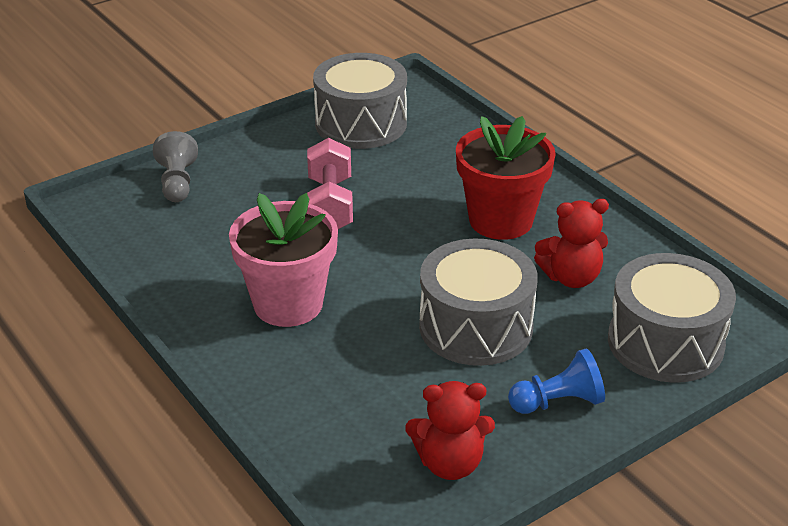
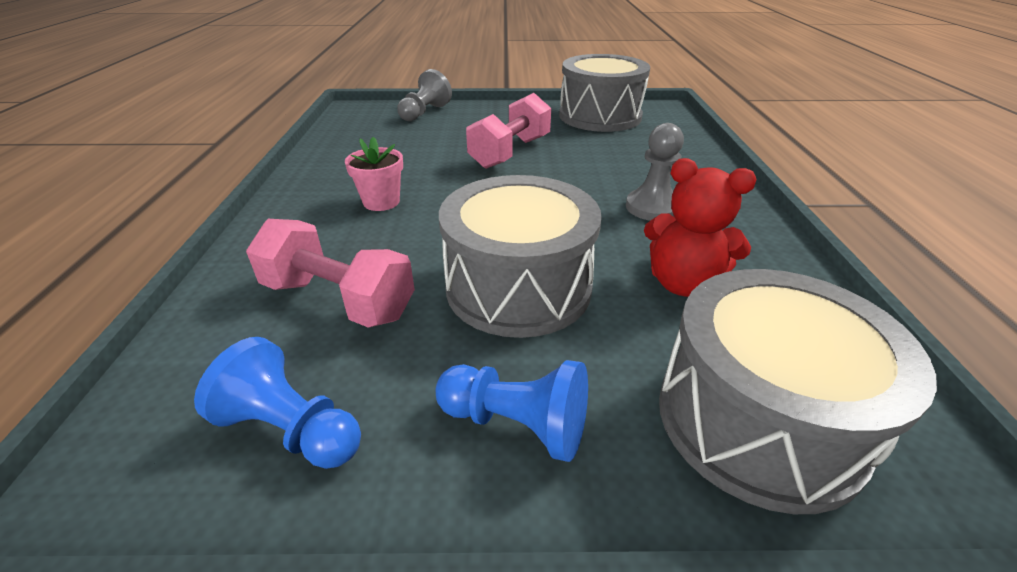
camera: 35 degrees right, 0 degrees up
pink flower pot [229,193,338,327] -> pink flower pot [345,137,403,211], size x0.51
red teddy bear [405,381,495,480] -> blue pawn [194,337,361,469]
red flower pot [456,116,556,240] -> grey pawn [626,123,684,221]
none -> pink dumbbell [246,219,415,328]

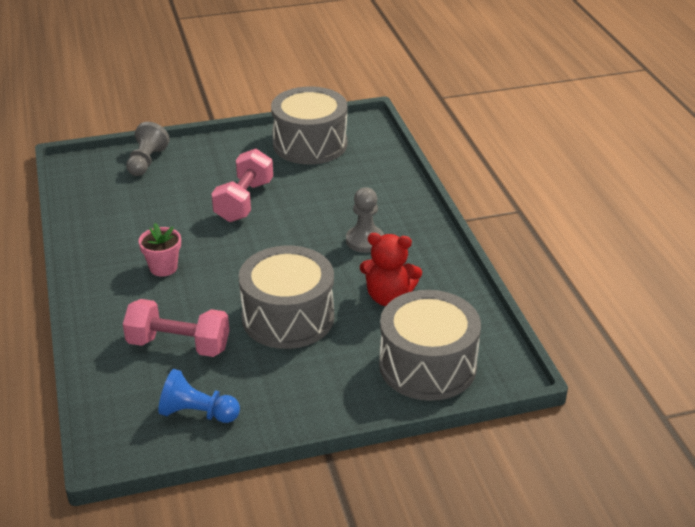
camera: 15 degrees left, 0 degrees up
blue pawn [436,360,588,462] -> none

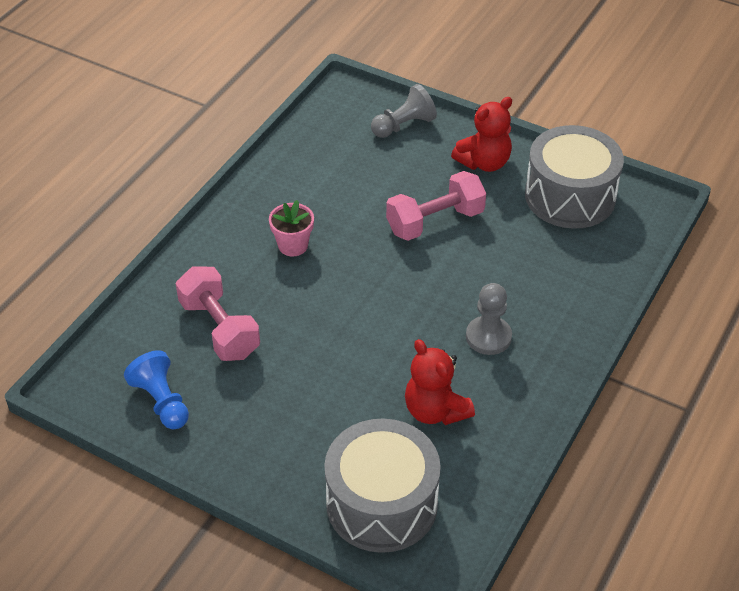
camera: 45 degrees right, 10 degrees up
grey drum [238,246,334,349] -> none
none -> red teddy bear [451,97,512,172]

